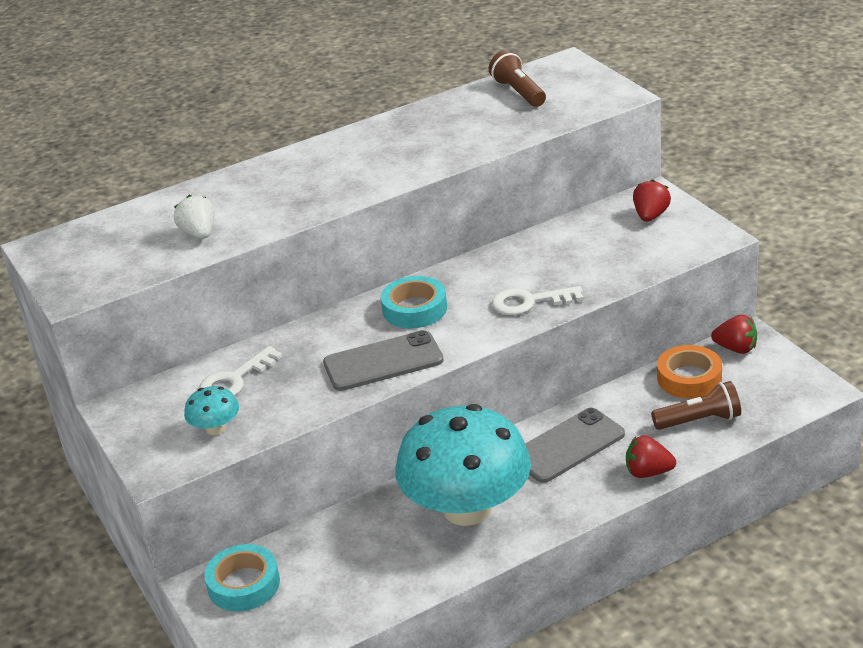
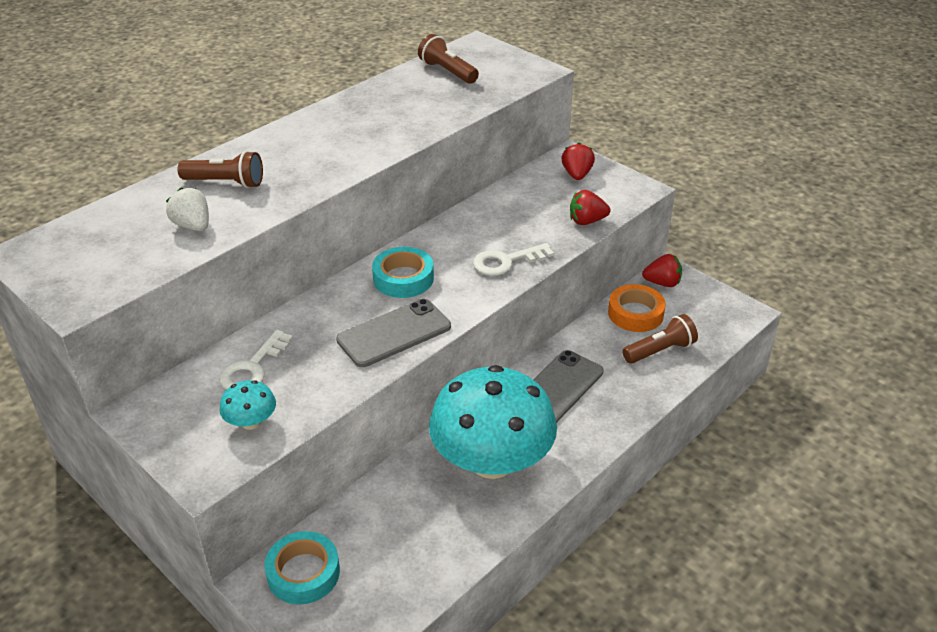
camera: 20 degrees left, 5 degrees up
red strawberry [626,435,676,478] -> red strawberry moved to [570,190,611,225]
none -> brown flashlight [178,151,263,188]

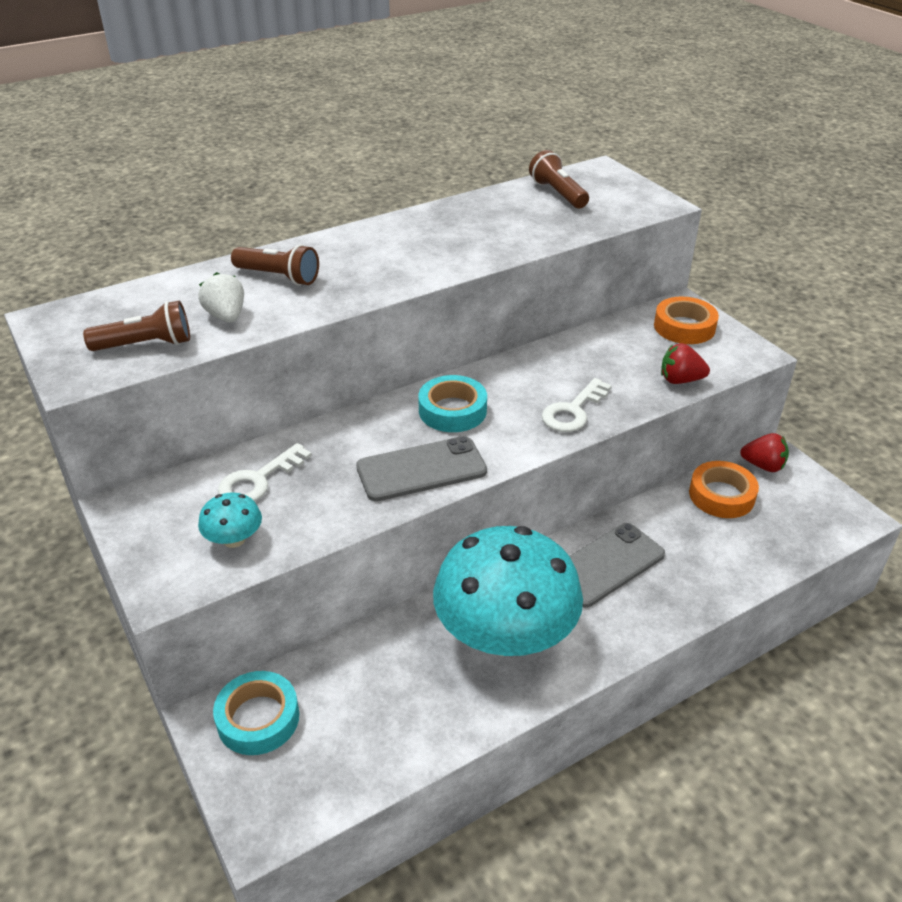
camera: 15 degrees right, 0 degrees up
white key [473,243,554,276] -> white key turned 45 degrees counterclockwise [542,378,612,432]
red strawberry [562,143,595,180] -> orange tape [654,297,719,344]
brown flashlight [622,314,698,364] -> brown flashlight moved to [83,301,190,351]

